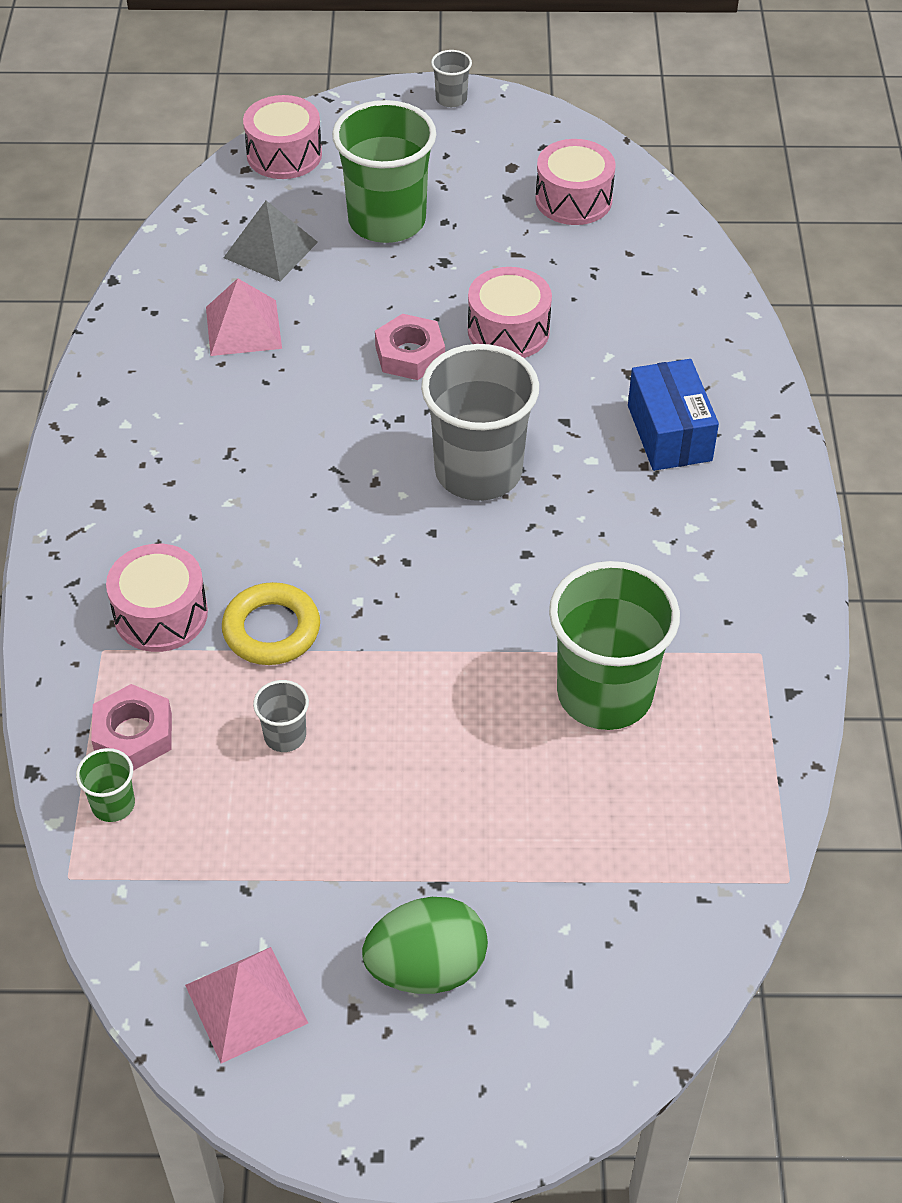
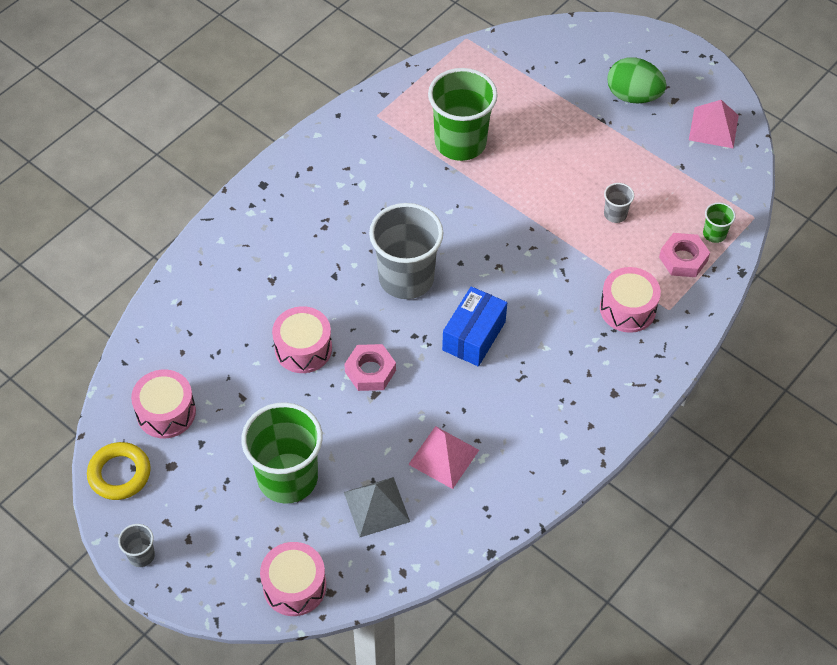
camera: 140 degrees left, 5 degrees up
yellow ring [222,582,320,665] -> yellow ring moved to [87,442,151,500]
blue box [628,359,719,471] -> blue box moved to [442,286,507,366]

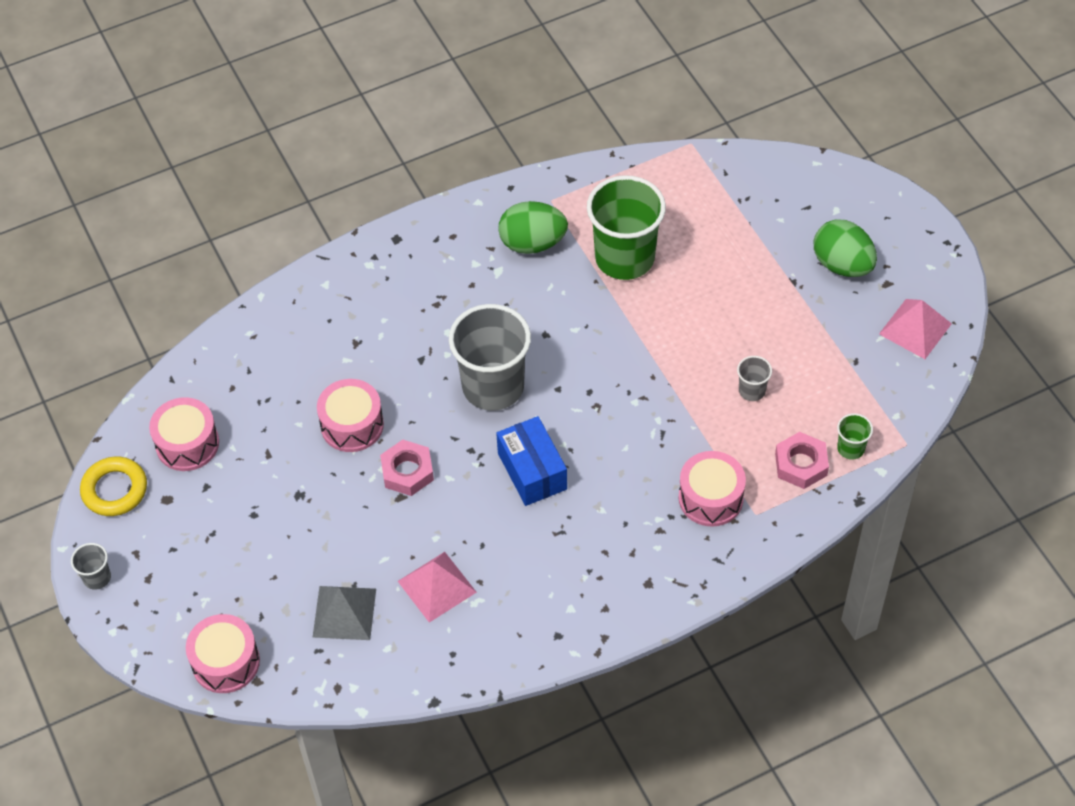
camera: 25 degrees right, 0 degrees up
green cup [241,402,323,504] -> none
blue box [442,286,507,366] -> blue box turned 75 degrees counterclockwise [496,416,567,506]
none -> green egg [499,201,568,254]

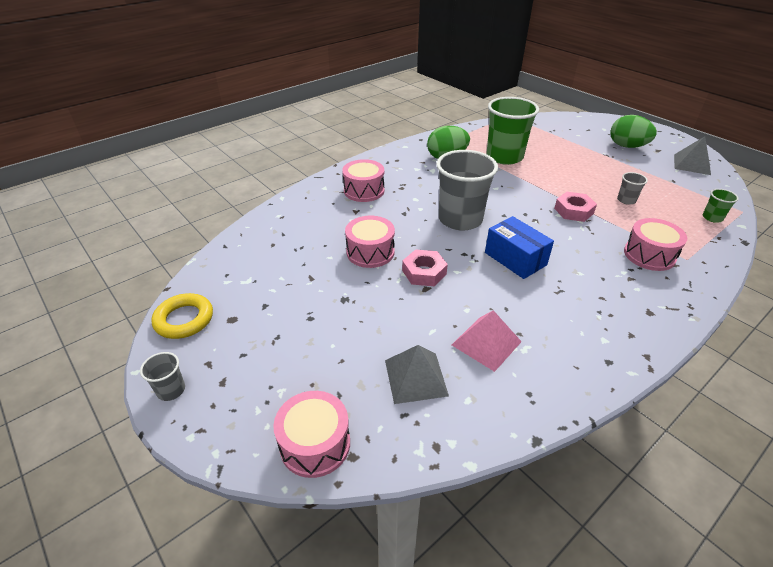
camera: 15 degrees left, 15 degrees down
pink drum [149,397,219,471] -> pink drum moved to [342,159,384,202]
pink nut [775,432,829,489] -> pink nut moved to [554,192,597,222]
pink pyramid [879,299,952,359] -> grey pyramid [674,136,711,175]

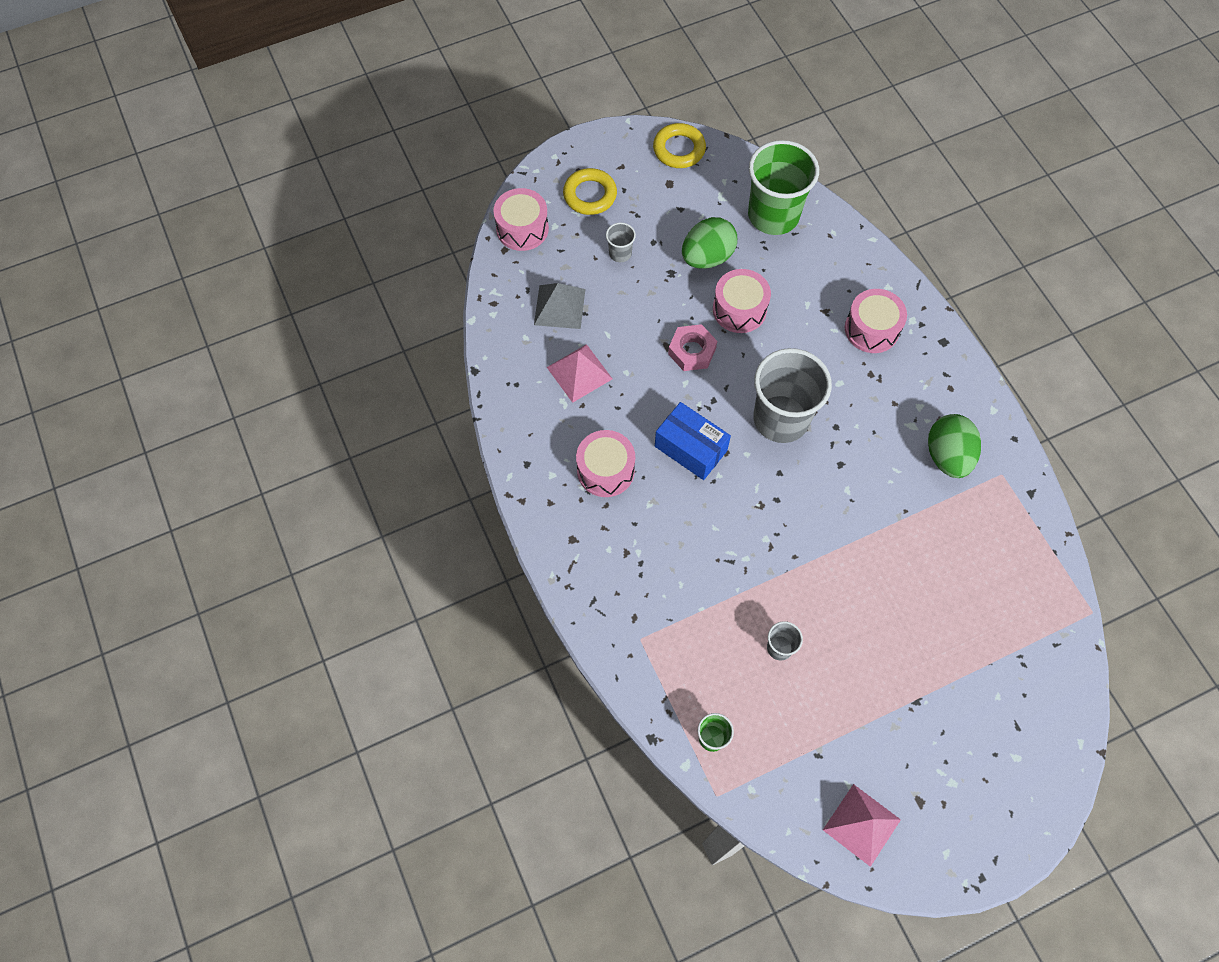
camera: 105 degrees right, 25 degrees up
grey cup [140,352,185,401] -> grey cup moved to [606,222,636,262]
blue box [485,216,554,279] -> blue box turned 60 degrees clockwise [655,402,731,480]
green cup [487,97,539,165] -> green cup moved to [748,140,819,235]
pink nut [554,192,597,222] -> none
green egg [610,115,657,148] -> green egg moved to [682,217,737,269]
pink drum [624,218,687,271] -> pink drum moved to [576,430,635,497]
grey pyramid [674,136,711,175] -> pink pyramid [823,784,901,867]
none -> yellow ring [563,168,617,215]

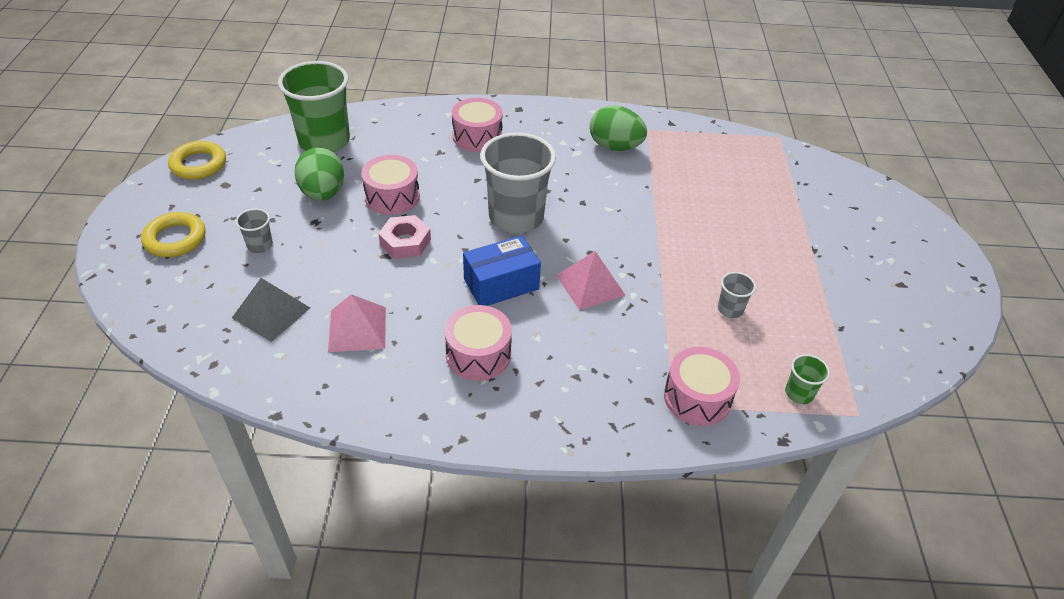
camera: 65 degrees left, 20 degrees down
pink drum [493,188,549,251] -> pink drum moved to [664,347,740,426]
pink pyramid [823,784,901,867] -> pink pyramid moved to [556,251,625,310]

